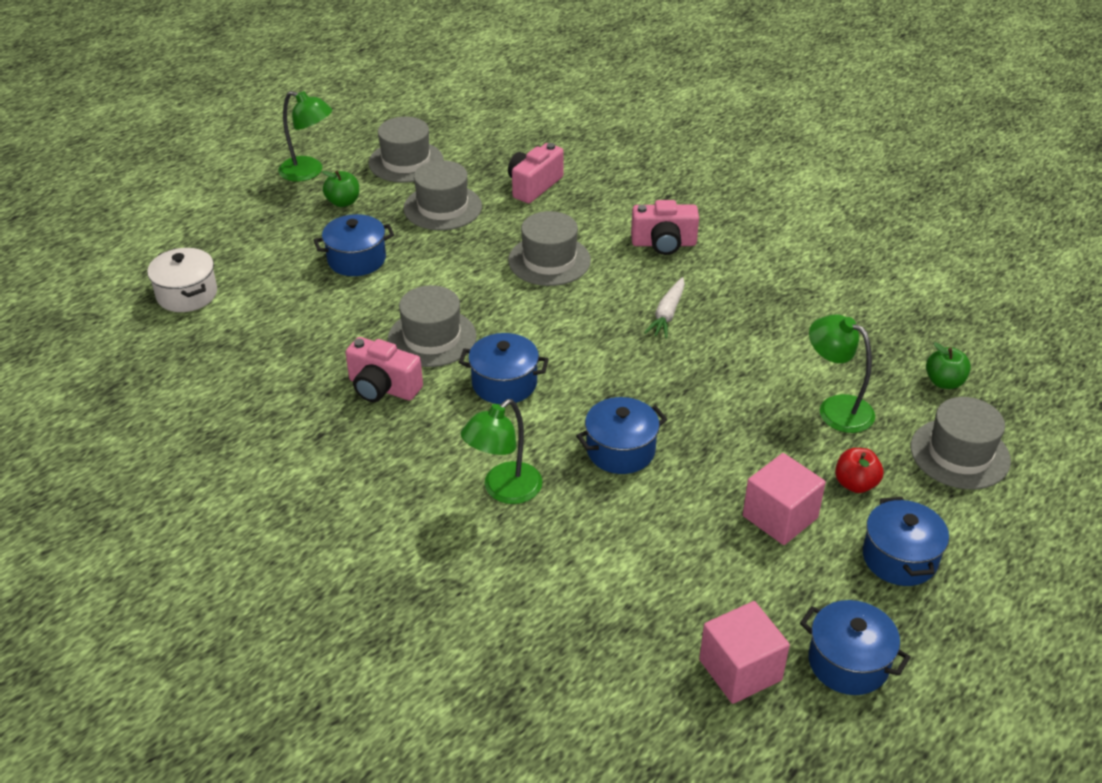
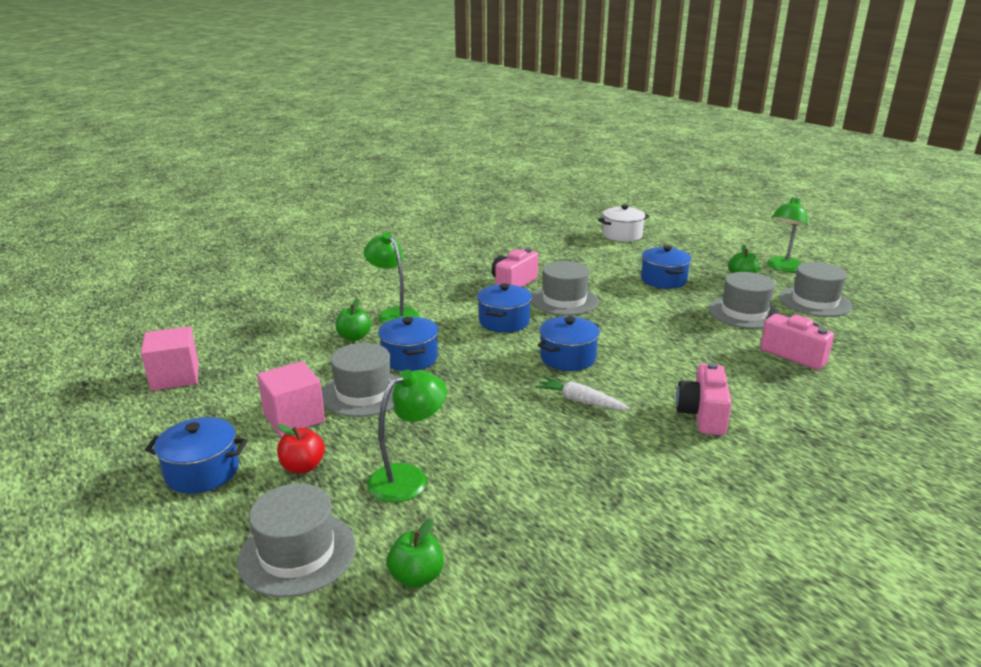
camera: 100 degrees right, 15 degrees down
grey hat [508,211,591,286] -> grey hat moved to [322,343,398,417]
blue pot [800,600,911,695] -> blue pot moved to [538,316,600,371]
none -> green apple [336,298,371,341]

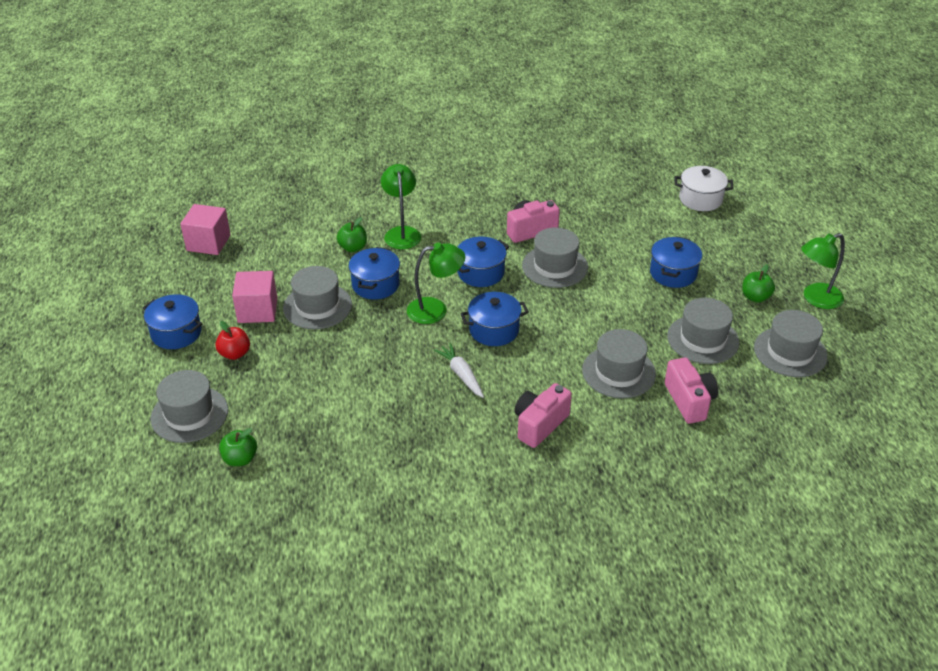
camera: 30 degrees right, 15 degrees up
green lamp [367,370,447,503] -> green lamp moved to [407,242,465,324]
none -> grey hat [582,329,656,398]

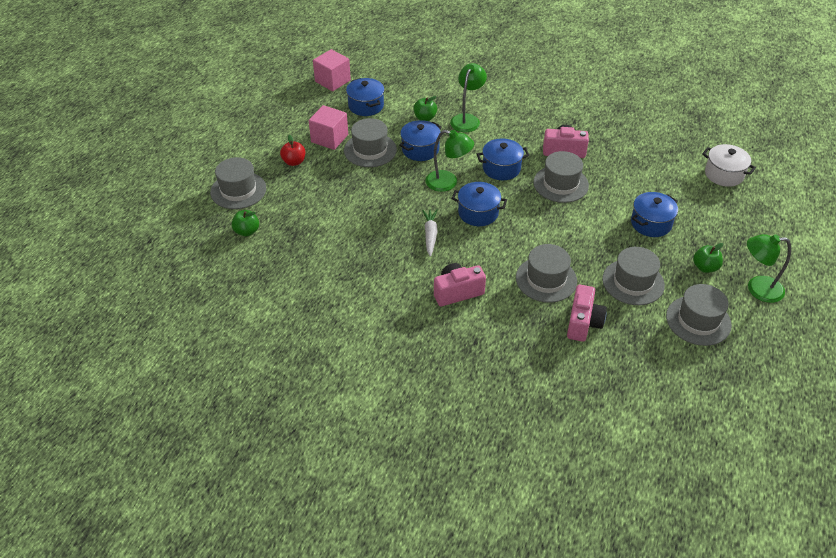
camera: 30 degrees right, 5 degrees up
blue pot [143,294,202,349] -> blue pot moved to [346,78,384,116]

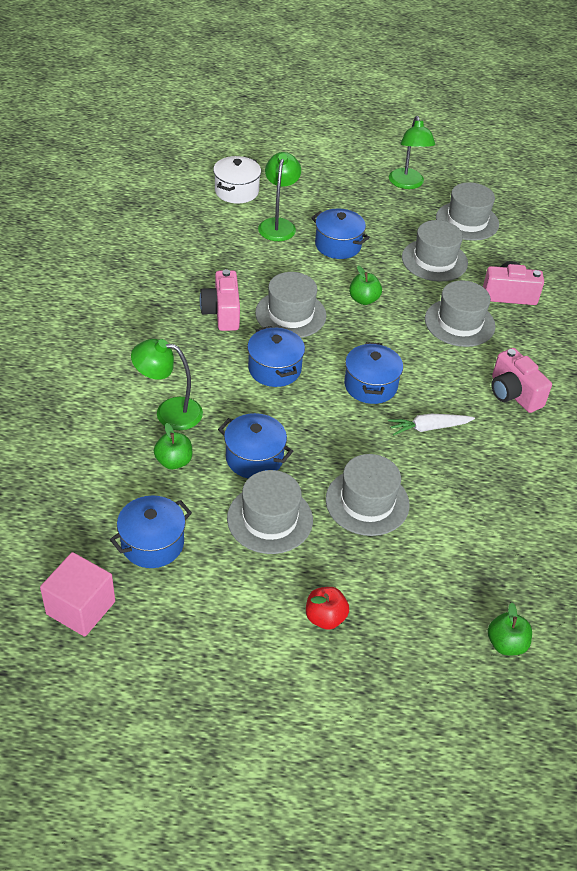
camera: 105 degrees left, 0 degrees up
grey hat [210,157,266,209] -> grey hat moved to [326,454,410,536]
pink cube [309,105,348,150] -> none
green lamp [425,130,474,192] -> green lamp moved to [258,152,301,241]
green apple [693,243,723,273] -> green apple moved to [349,266,382,305]

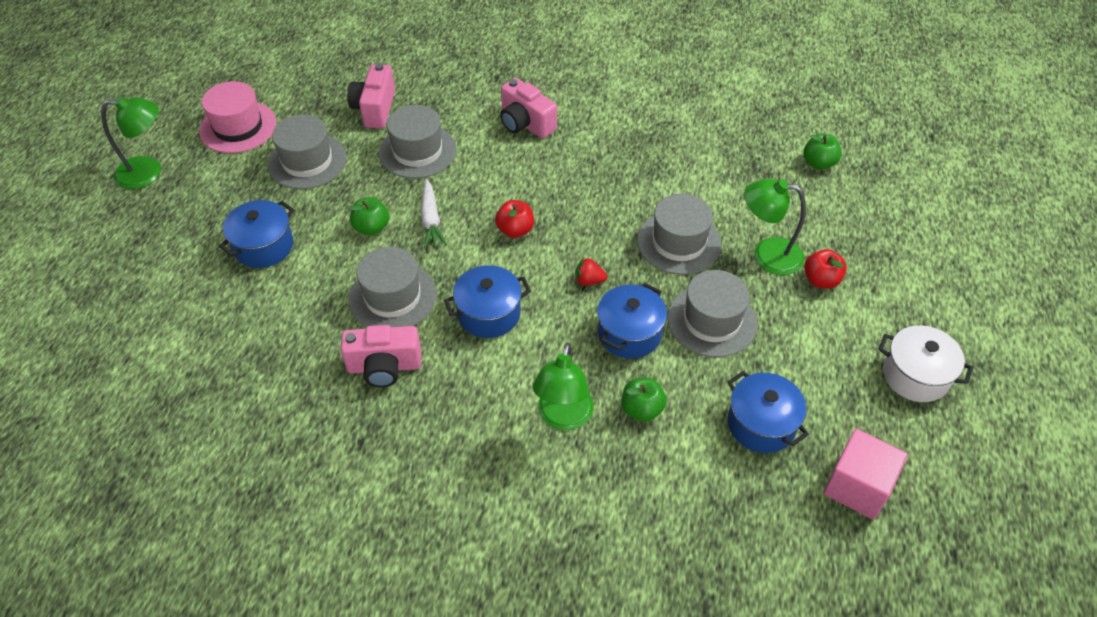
camera: 85 degrees left, 5 degrees up
white pot [213,156,261,204] -> white pot moved to [878,325,973,402]
green lamp [258,152,301,241] -> green lamp moved to [744,179,806,275]
blue pot [344,342,403,404] -> red apple [495,200,534,238]
white carrot [388,414,475,436] -> white carrot moved to [420,179,447,248]
grey hat [436,182,499,241] -> pink hat [199,81,276,153]
pink camera [492,348,552,413] -> pink camera turned 75 degrees clockwise [500,78,557,139]
none -> red strawberry [575,257,607,286]

